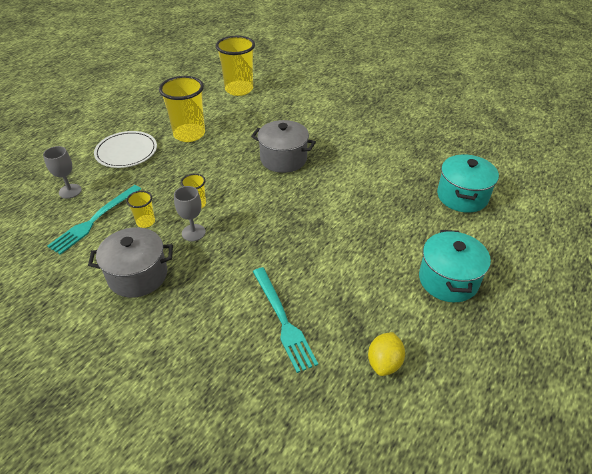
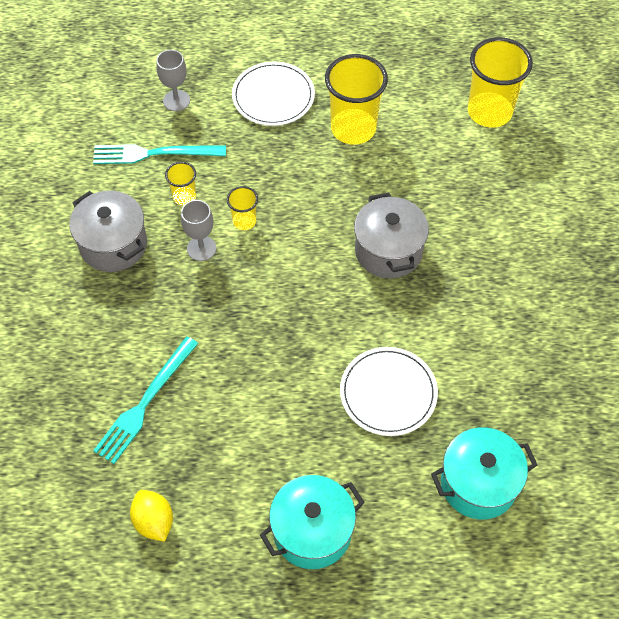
camera: 55 degrees right, 15 degrees up
yellow lemon [368,332,405,376] -> yellow lemon turned 75 degrees clockwise [130,490,173,542]
none -> white plate [340,347,438,436]

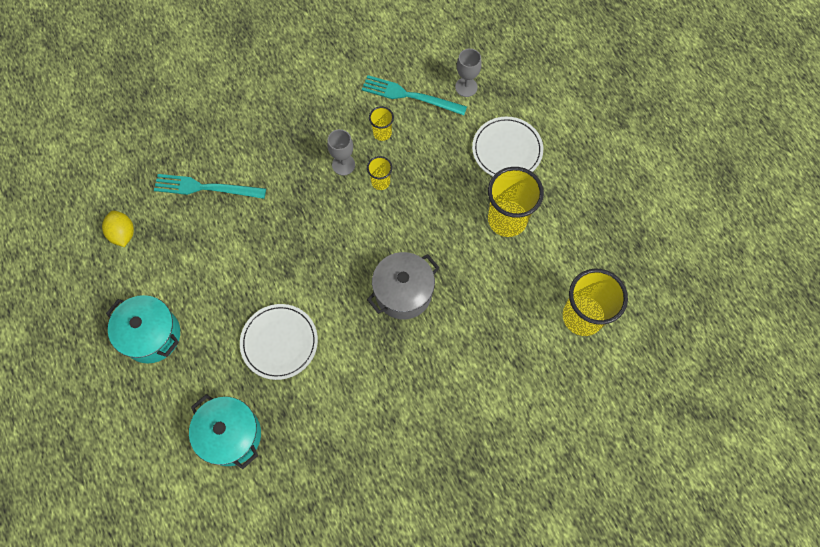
camera: 65 degrees right, 10 degrees up
grey pot [69,191,147,272] -> none
turquoise fork [93,144,226,164] -> turquoise fork turned 45 degrees counterclockwise [362,75,467,115]
yellow lemon [130,490,173,542] -> yellow lemon turned 60 degrees counterclockwise [102,211,134,247]

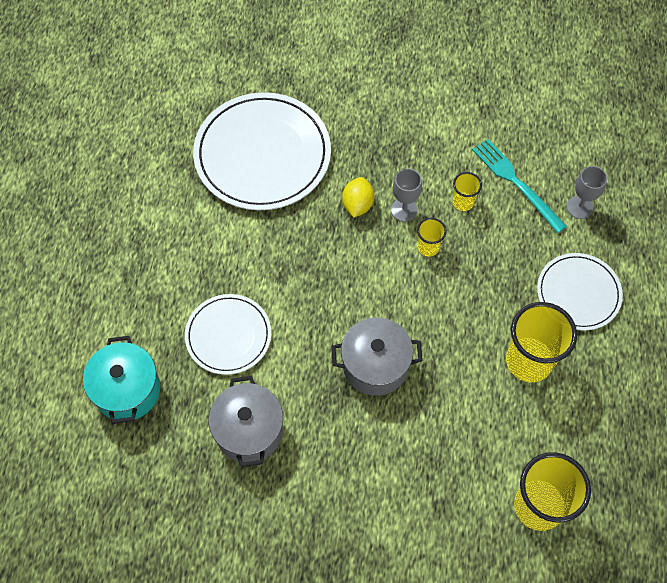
camera: 35 degrees right, 5 degrees down
yellow lemon [102,211,134,247] -> yellow lemon moved to [342,177,374,218]
turquoise pot [106,295,180,364] -> none
turquoise fork [154,174,266,199] -> white plate [193,92,331,210]
none -> grey pot [209,376,283,467]

